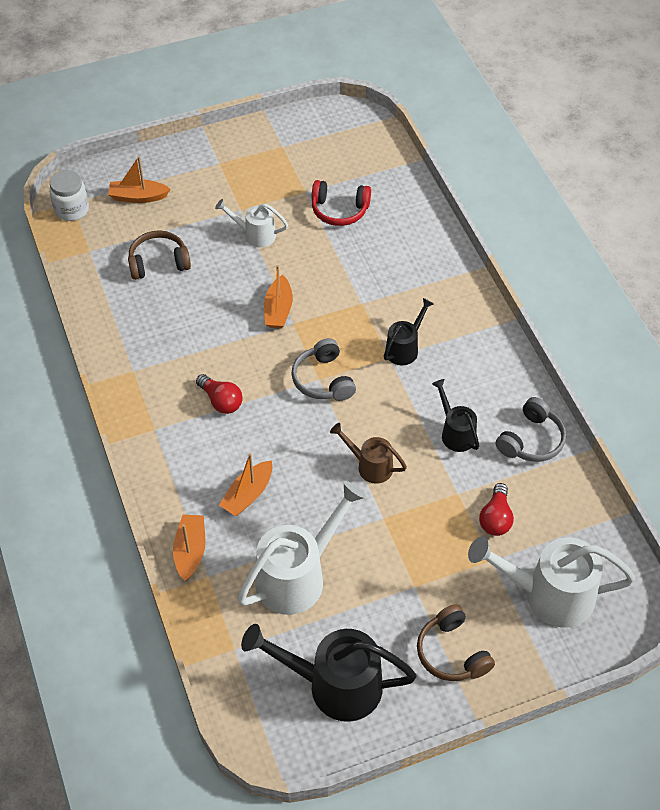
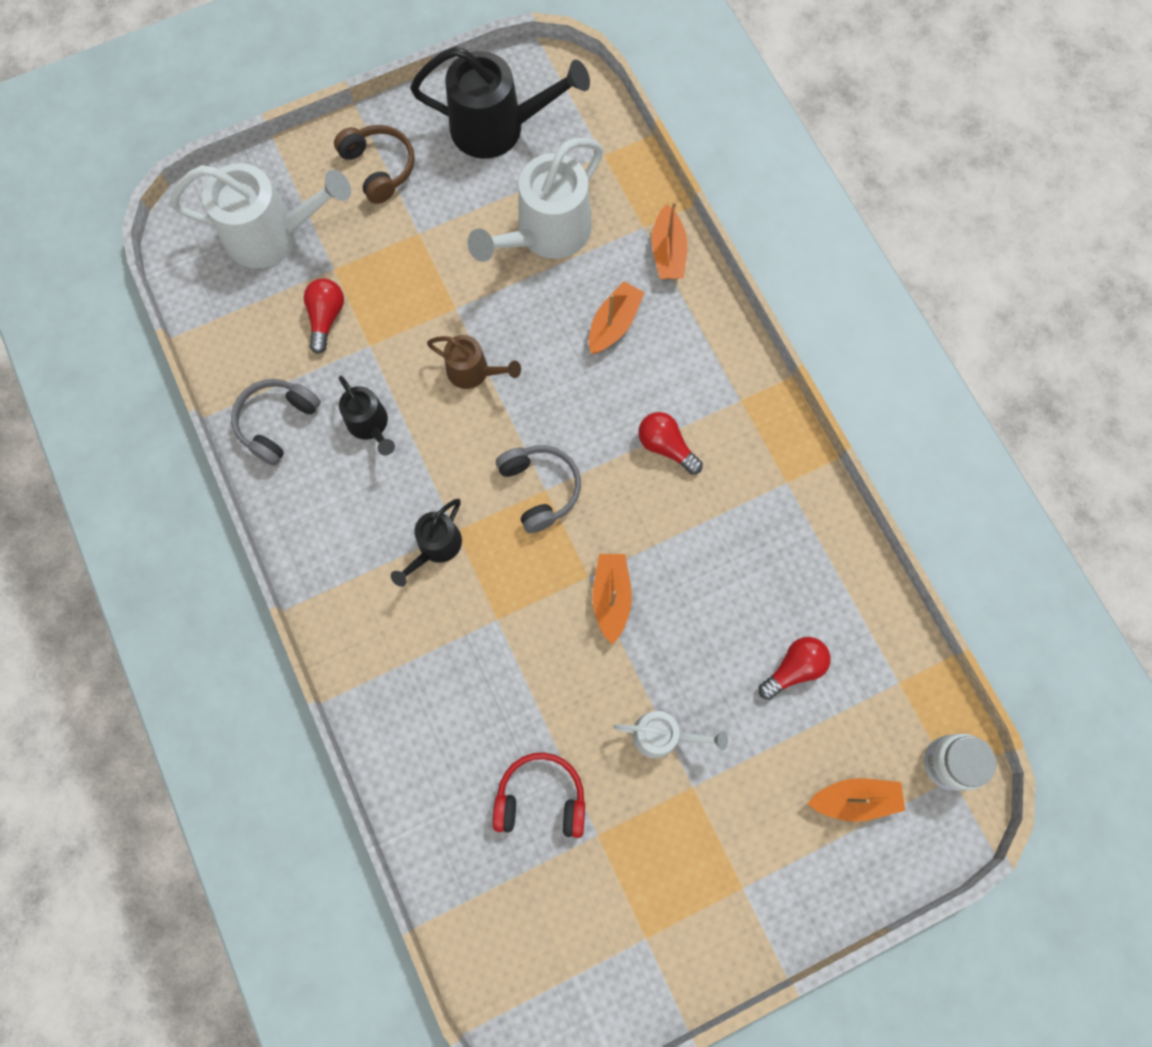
camera: 175 degrees right, 20 degrees up
brown headphones [128,230,191,280] -> red light bulb [758,637,831,700]

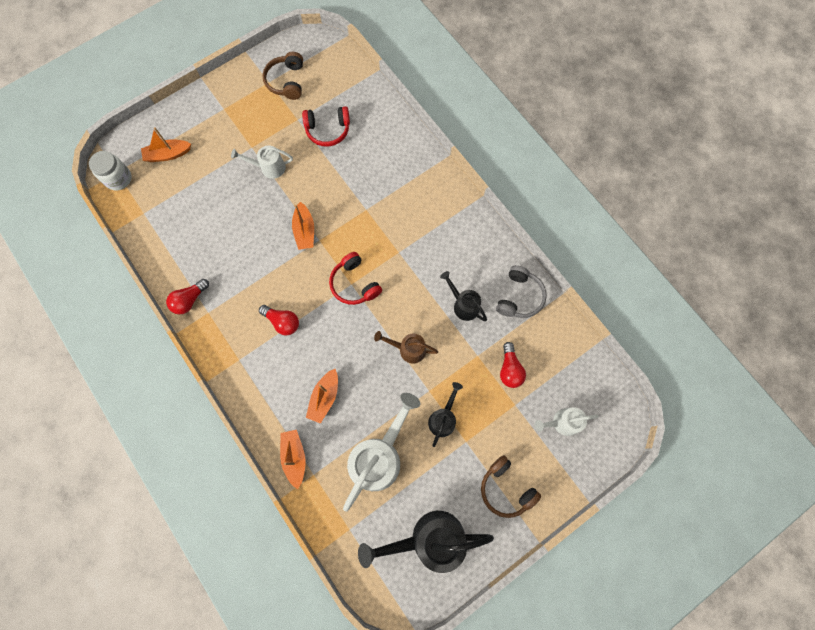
camera: 170 degrees right, 0 degrees up
white watering can [170,163,351,268] -> white watering can [534,407,599,436], size x0.54
black watering can [391,499,462,587] -> black watering can moved to [428,382,463,447]
grey headphones [496,445,581,533] -> red headphones [329,252,382,305]
red light bulb [758,637,831,700] -> red light bulb moved to [166,279,209,314]
none -> brown headphones [263,52,303,100]

